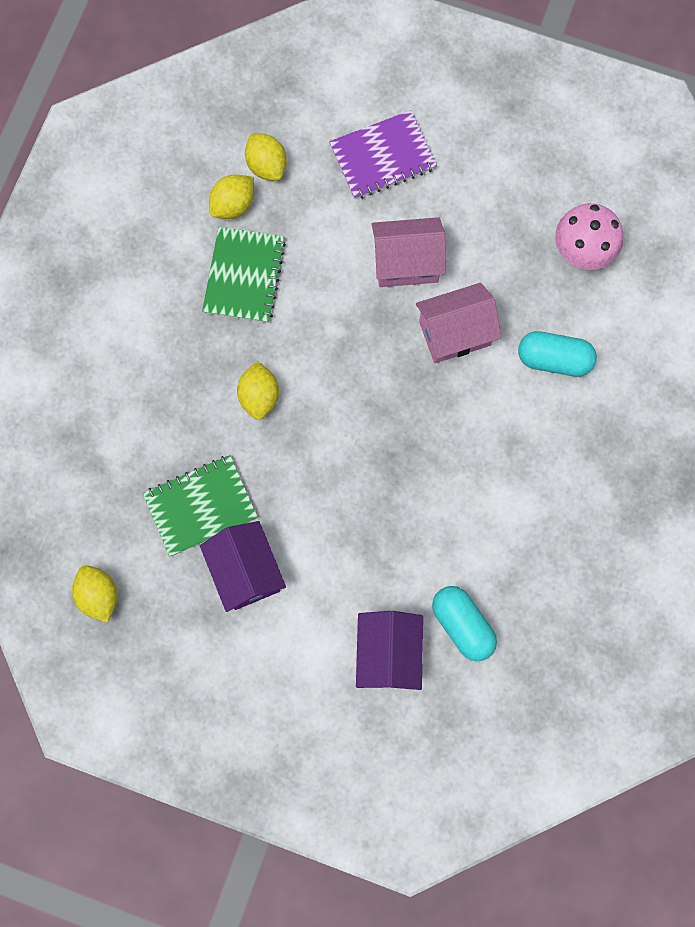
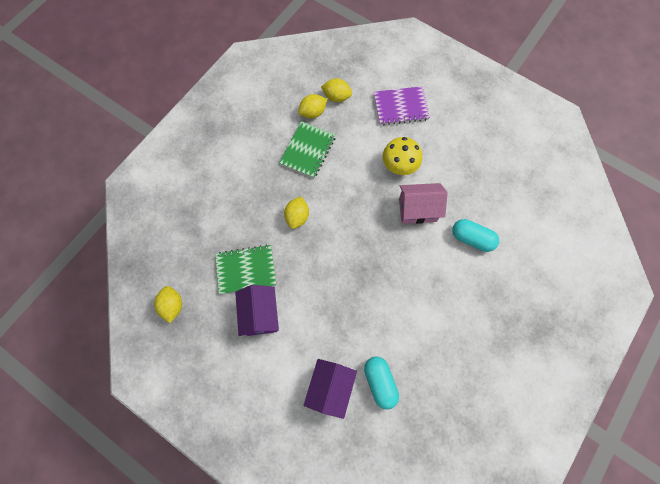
camera: 15 degrees right, 5 degrees down
yellow lemon [245,133,287,181] -> yellow lemon turned 60 degrees counterclockwise [321,78,352,102]
pink house [371,217,446,287] -> yellow mushroom [383,137,422,175]
pink mushroom [555,203,623,270] -> none

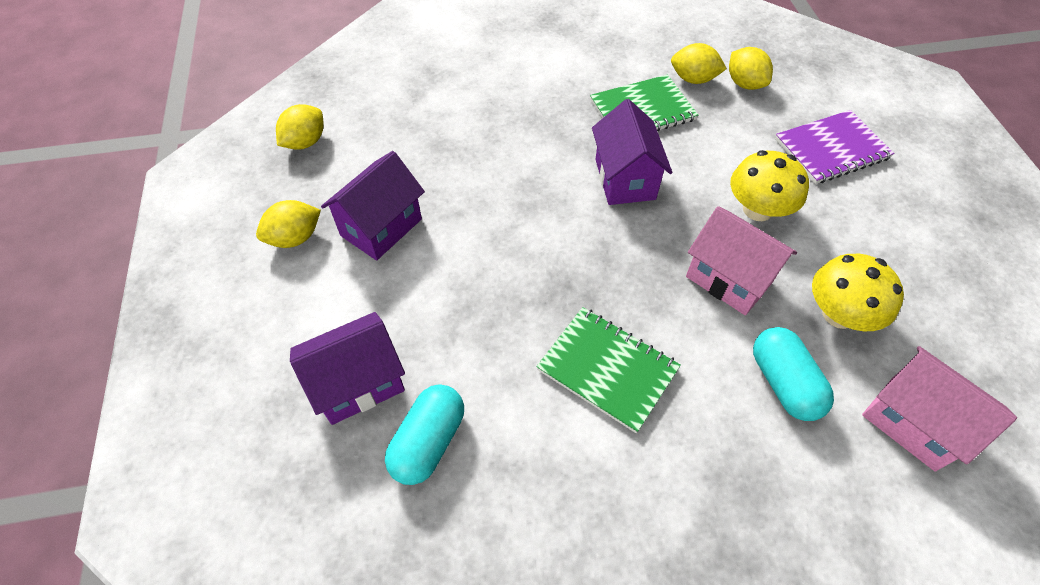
camera: 45 degrees right, 15 degrees down
green notebook [215,245,276,294] -> green notebook moved to [536,307,681,433]
yellow lemon [284,196,309,229] -> yellow lemon moved to [256,200,321,248]
purple notebook [374,86,430,126] -> purple notebook turned 60 degrees counterclockwise [775,110,895,184]
none -> purple house [592,99,672,205]
none -> yellow mushroom [812,254,904,331]
none -> pink house [862,346,1017,471]

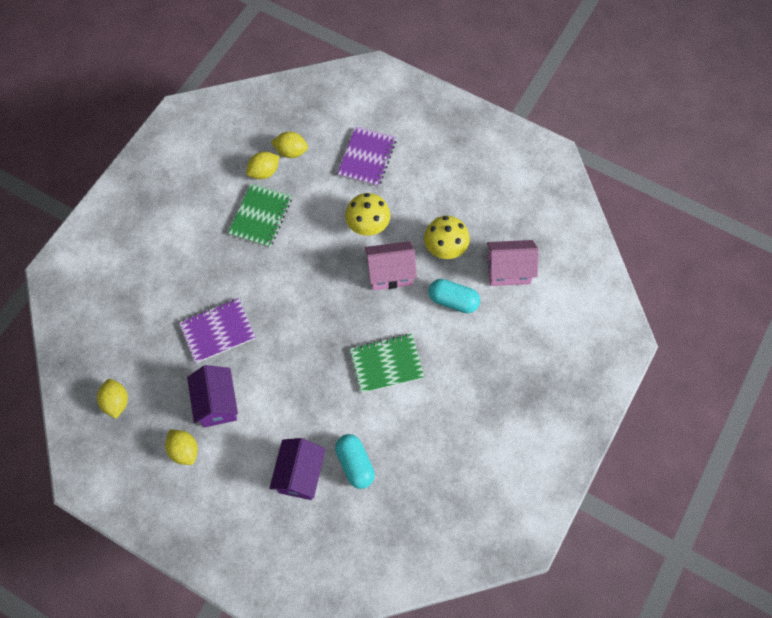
camera: 50 degrees left, 10 degrees up
yellow lemon [256,200,321,248] -> yellow lemon turned 45 degrees counterclockwise [165,430,198,465]
purple house [592,99,672,205] -> none
none -> purple notebook [179,298,255,363]

